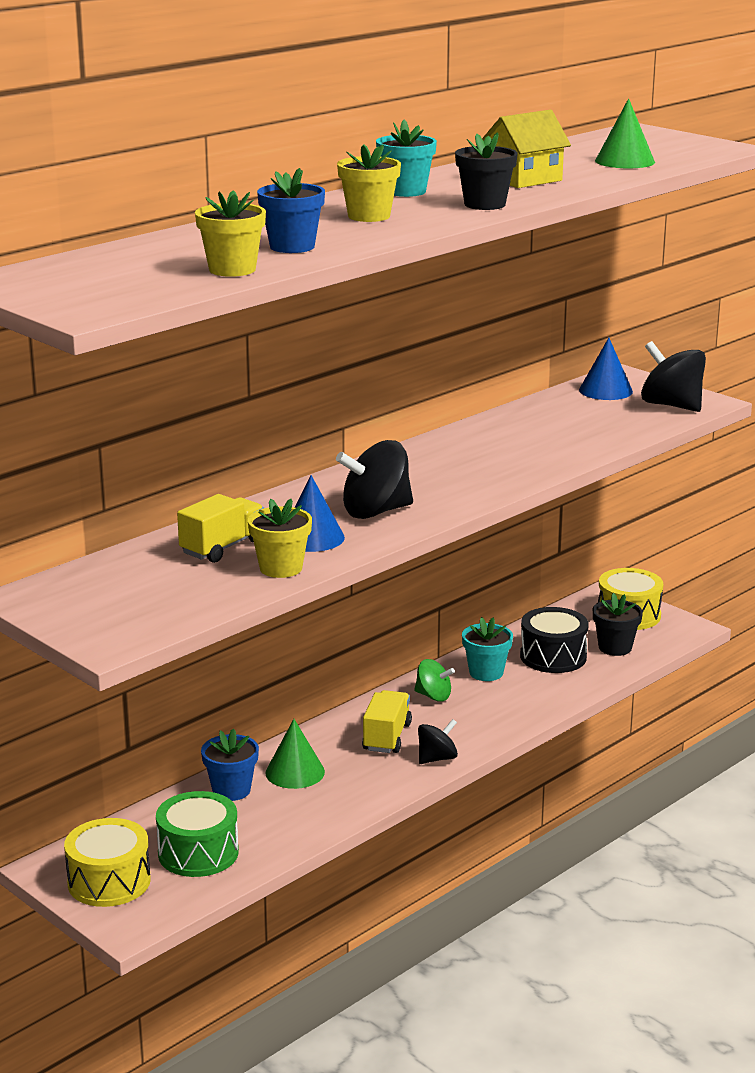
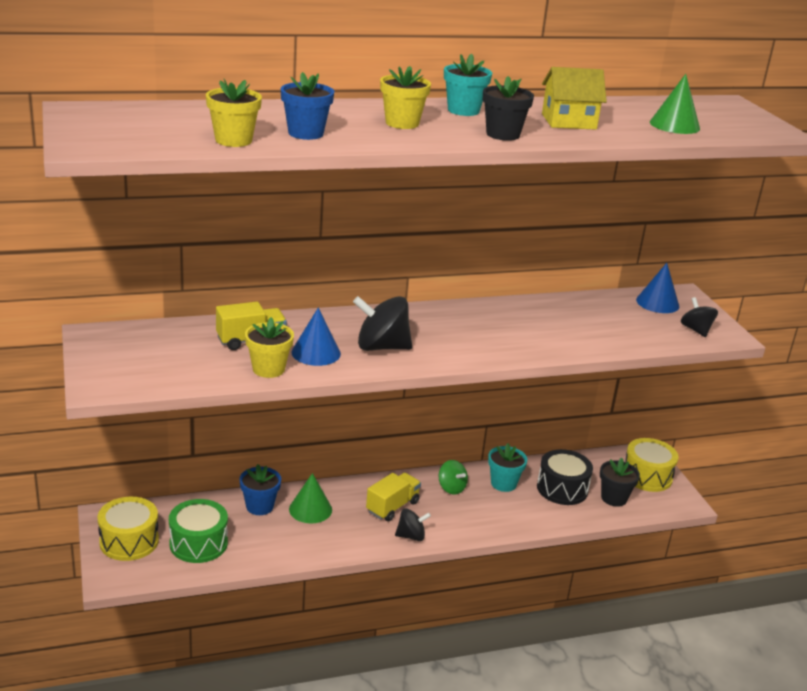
camera: 25 degrees right, 5 degrees up
black spinning top [641,341,706,412] -> black spinning top [681,297,718,337], size x0.60

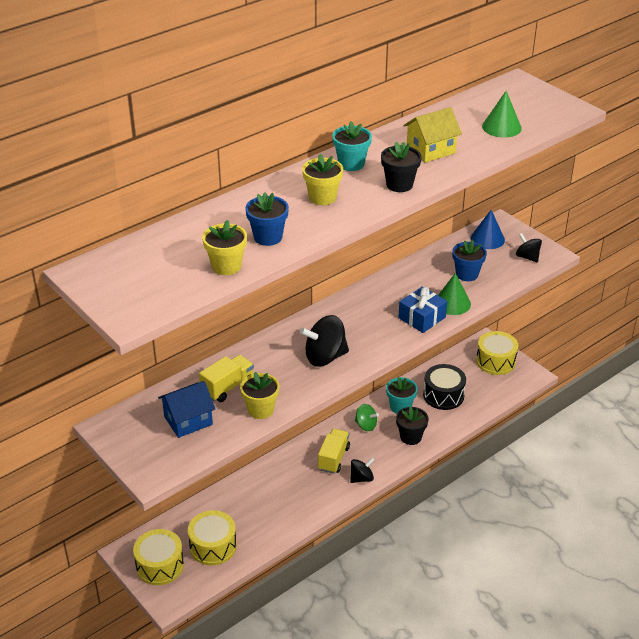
camera: 20 degrees left, 10 degrees up
green drum [169,499,228,563] -> yellow drum [188,510,237,565]
blue flower pot [239,464,281,515] -> blue flower pot moved to [453,240,487,281]
green cone [289,473,332,523] -> green cone moved to [438,273,471,315]
blue cone [291,308,341,366] -> none
black flower pot [600,458,640,507] -> black flower pot moved to [396,406,429,445]
none -> blue house [158,381,215,438]
none -> blue gift [398,286,447,333]

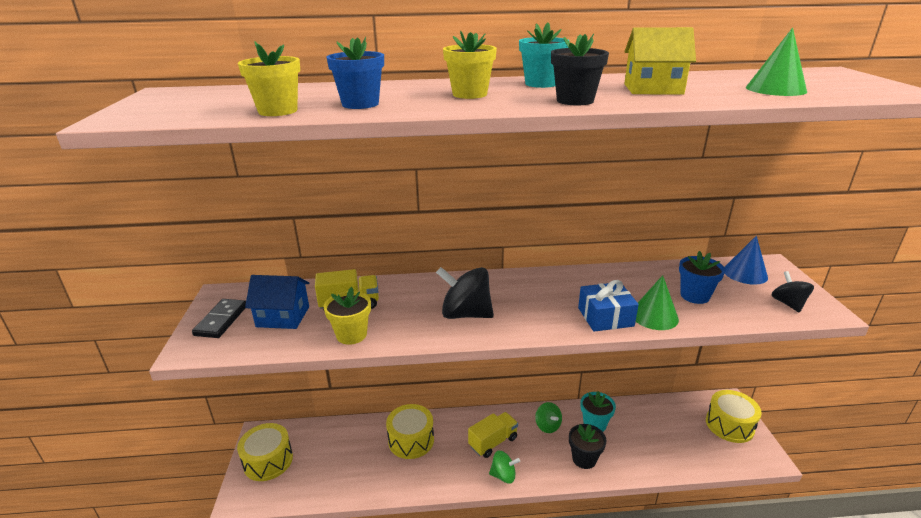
camera: 35 degrees right, 10 degrees down
yellow drum [188,510,237,565] -> yellow drum moved to [386,404,434,459]
black spinning top [350,458,374,483] -> green spinning top [489,450,520,483]
black drum [423,364,466,410] -> none
none -> black domino [192,299,246,338]

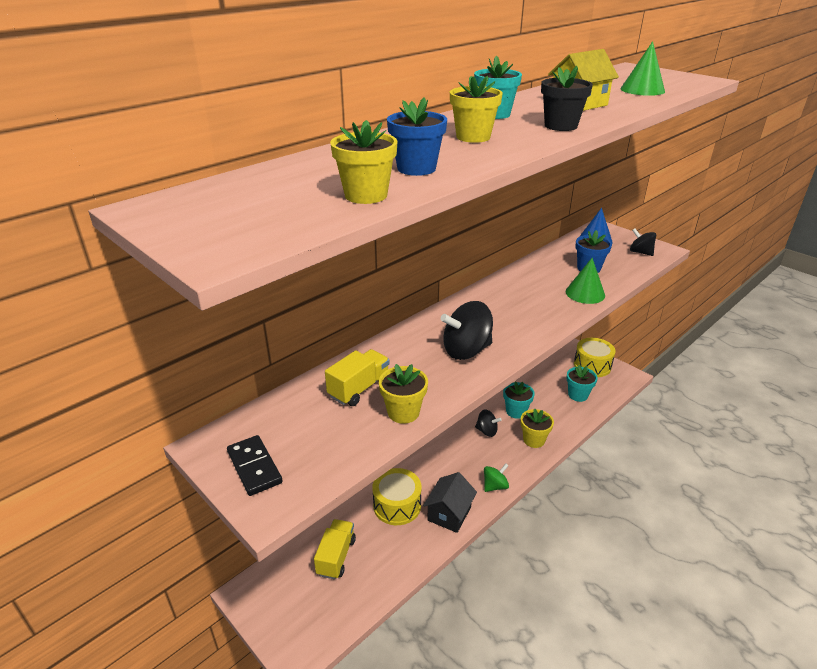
camera: 40 degrees left, 5 degrees up
yellow drum [237,423,293,481] -> none
blue house [245,275,309,329] -> none
yellow truck [468,412,518,458] -> yellow truck moved to [314,519,356,579]
green spinning top [535,402,562,433] -> black spinning top [475,409,502,437]
black flower pot [569,424,606,469] -> yellow flower pot [521,409,554,448]
blue gift [578,280,639,332] -> none
none -> black house [423,472,477,533]
none -> turquoise flower pot [566,365,598,402]

